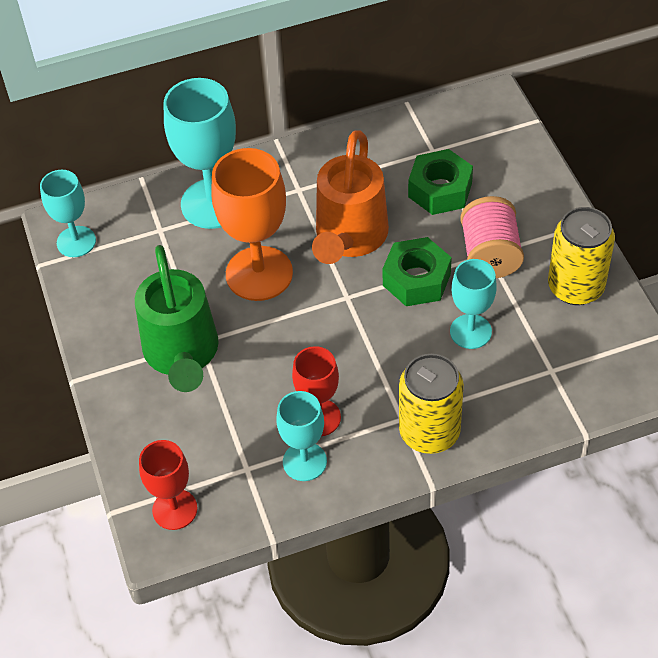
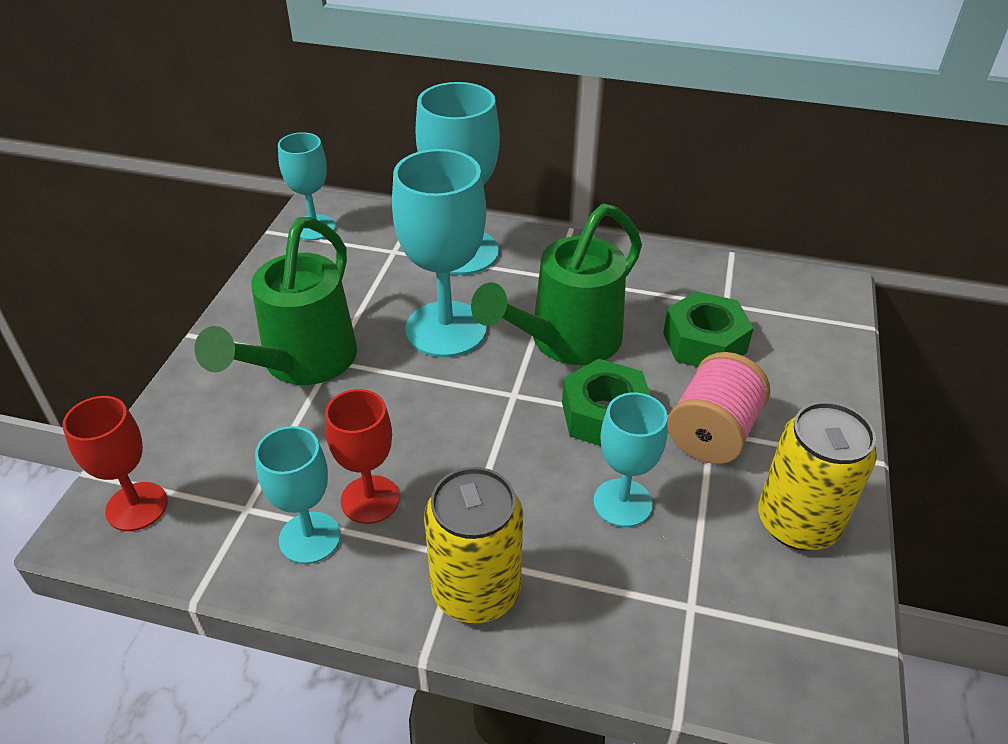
camera: 30 degrees right, 10 degrees down
orange goblet [212,148,293,301] -> turquoise goblet [392,149,487,357]
orange watering can [312,130,389,264] -> green watering can [471,204,642,365]

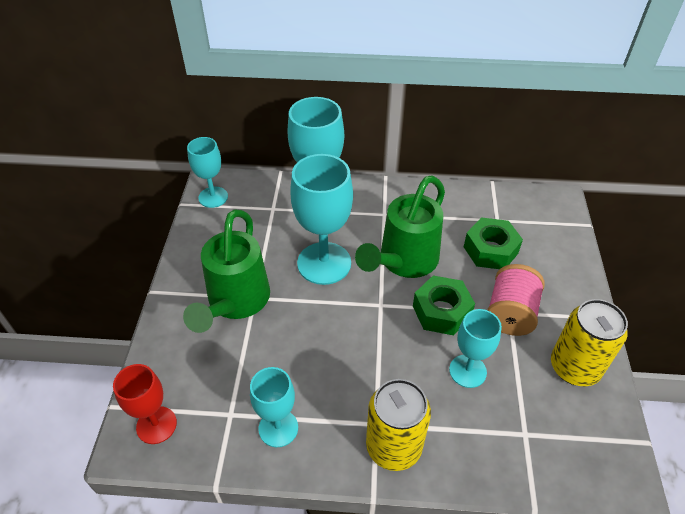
camera: 10 degrees left, 5 degrees up
red goblet [325,389,400,524] -> none

